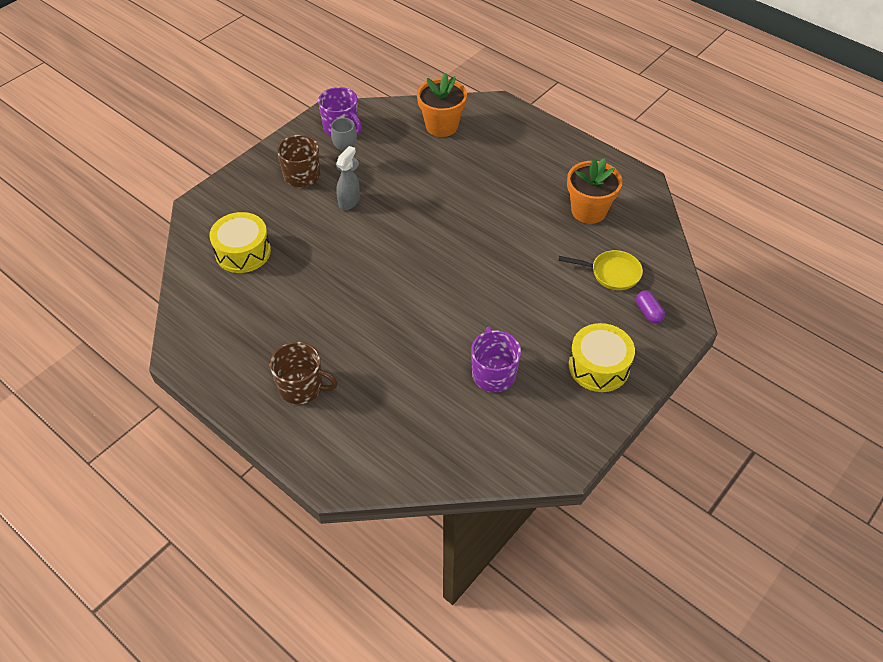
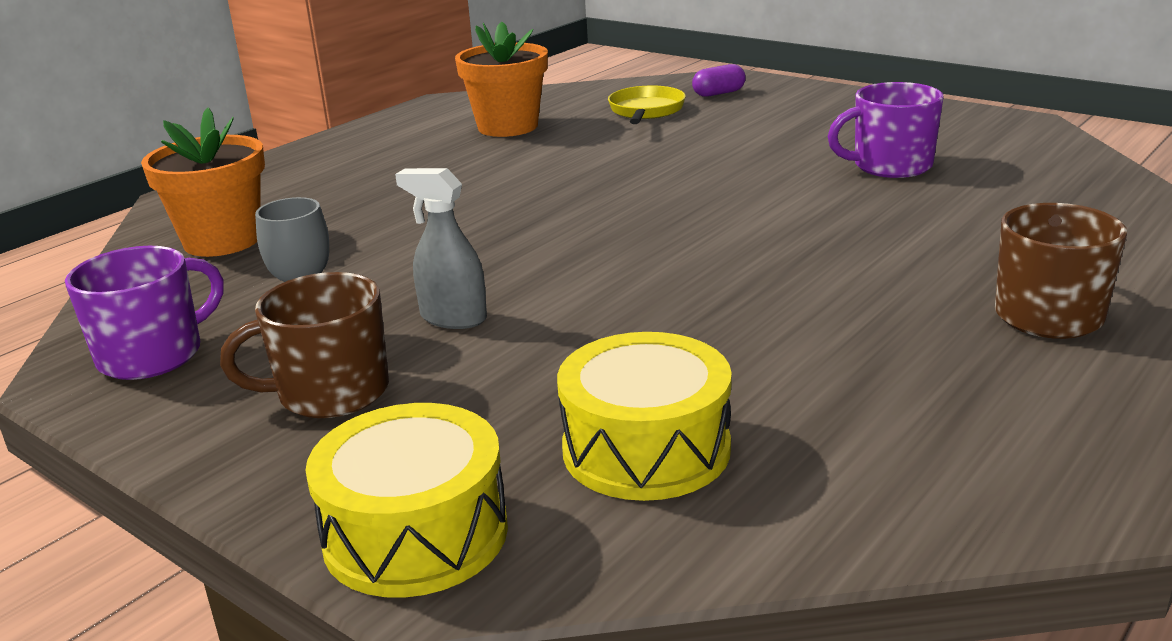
camera: 90 degrees left, 25 degrees down
yellow drum [569,323,635,392] -> yellow drum moved to [305,403,508,598]

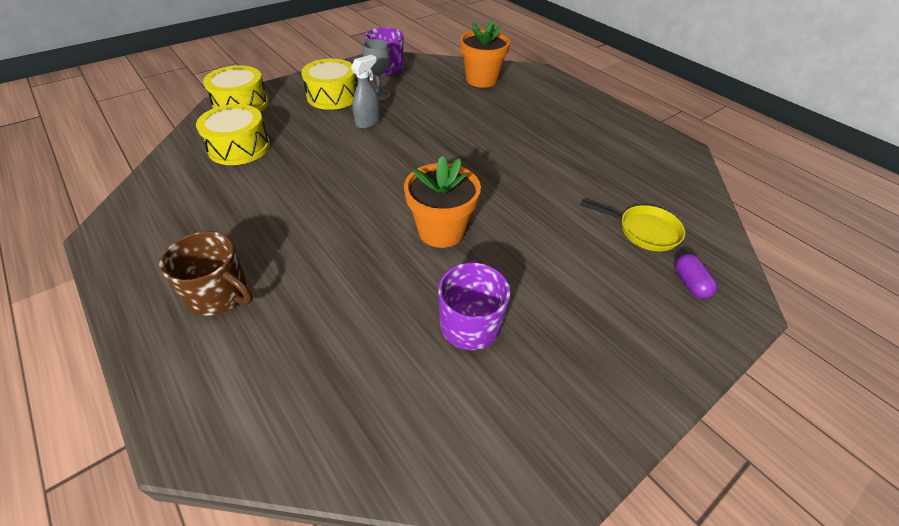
camera: 100 degrees right, 20 degrees up
brown mug [220,272,389,418] -> yellow drum [301,59,357,110]
orange flower pot [455,21,548,137] -> orange flower pot moved to [404,155,481,248]

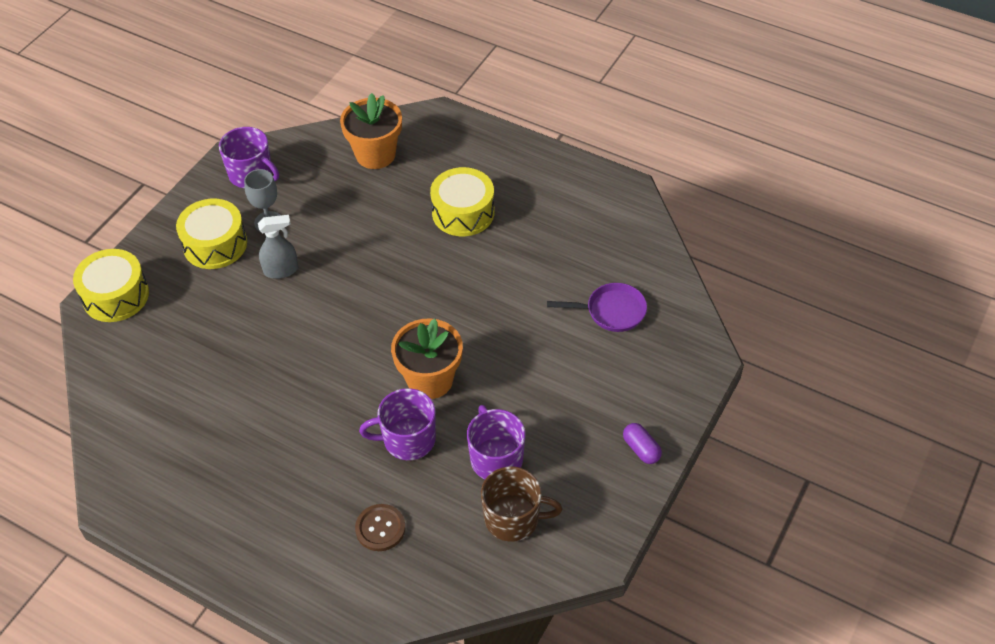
camera: 20 degrees left, 5 degrees up
brown mug [159,231,253,315] -> brown mug moved to [481,466,563,542]
yellow drum [196,104,270,165] -> yellow drum moved to [430,167,494,236]
grey spray bottle [351,55,381,129] -> grey spray bottle turned 60 degrees clockwise [258,215,298,279]
yellow pan [580,200,685,251] -> purple pan [547,283,647,332]
purple capsule [675,254,717,299] -> purple capsule moved to [623,423,662,464]
none -> brown button [355,504,405,551]
none -> purple mug [359,388,436,460]

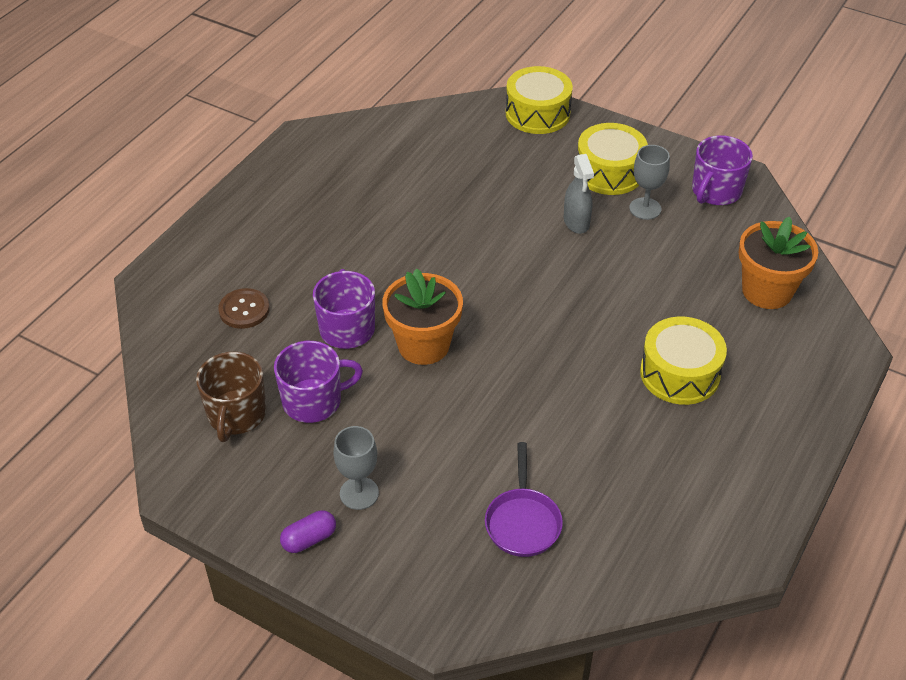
camera: 90 degrees right, 5 degrees down
none -> grey goblet [333,426,379,510]

